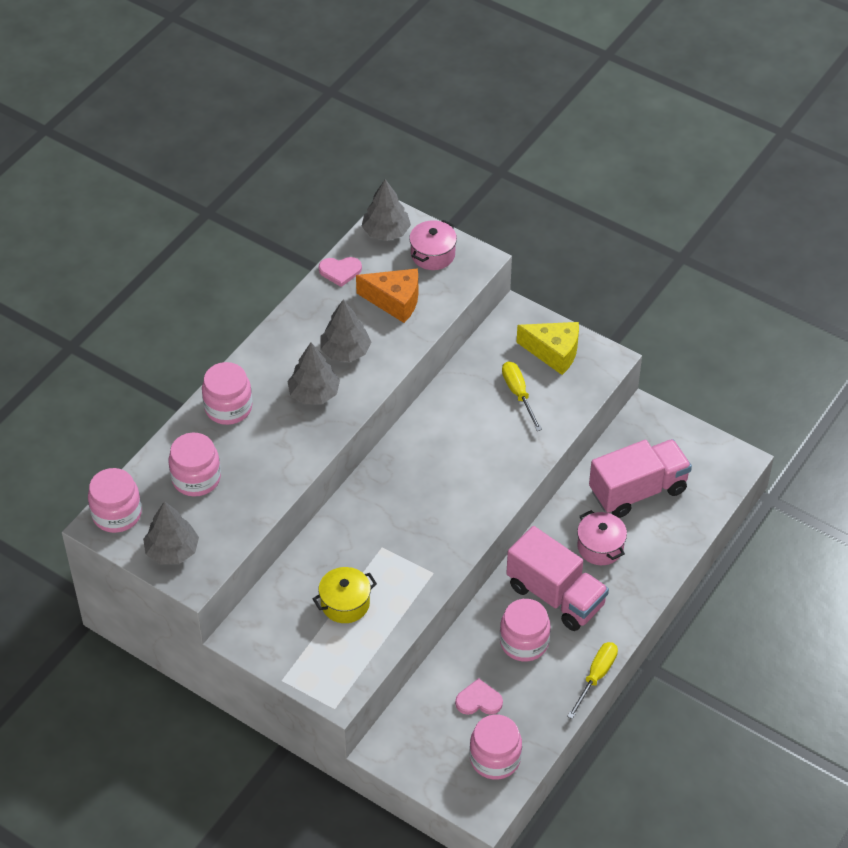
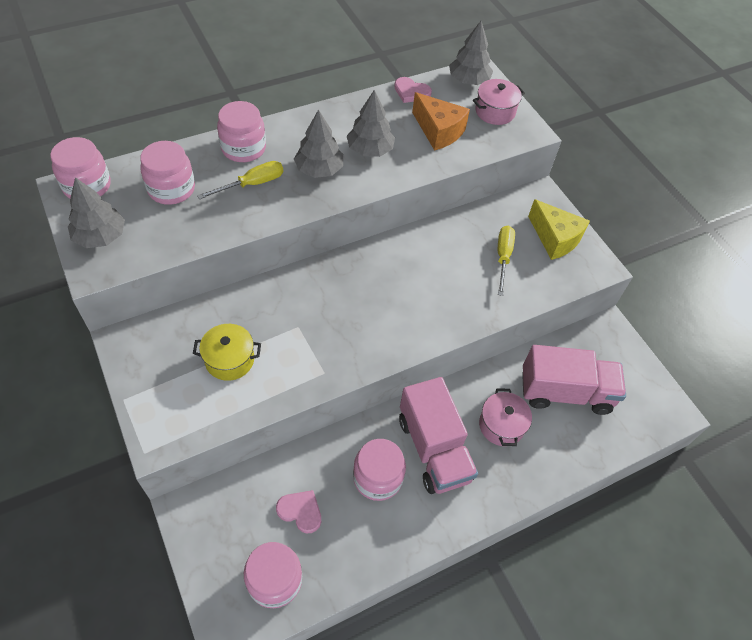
camera: 25 degrees right, 5 degrees up
yellow screwdriver [567,642,618,719] -> yellow screwdriver moved to [197,161,283,199]

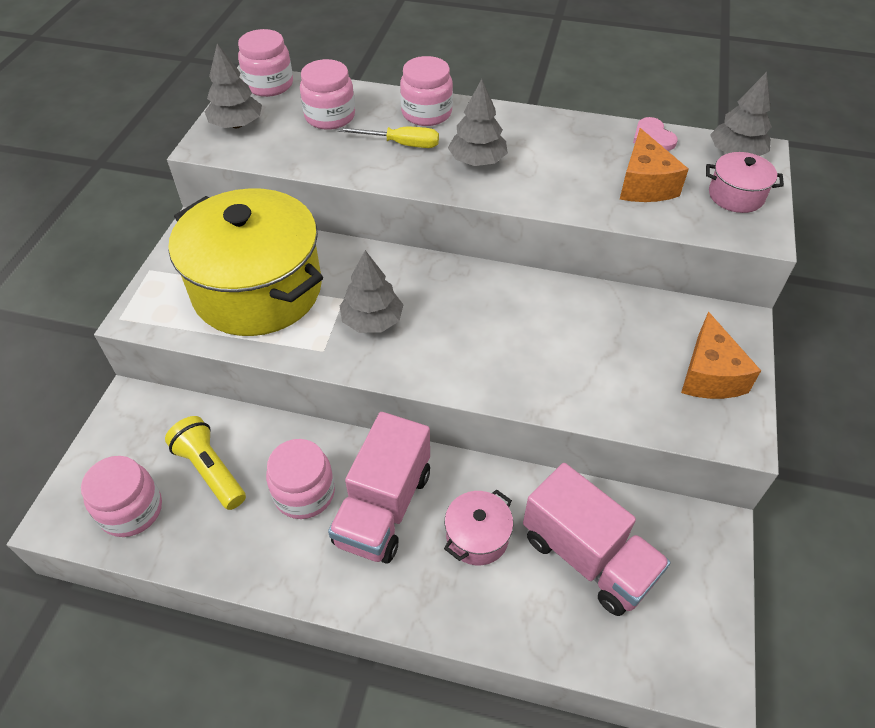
camera: 45 degrees right, 5 degrees down
yellow pot [193,324,261,381] -> yellow pot [168,188,323,336], size x2.35
pink heart [276,490,321,534] -> yellow flashlight [165,416,246,510]
grey tree [347,90,395,157] -> grey tree moved to [339,250,404,333]
yellow screwdriver [498,226,515,296] -> none
yellow cheese [528,199,590,260] -> orange cheese [681,312,761,399]

